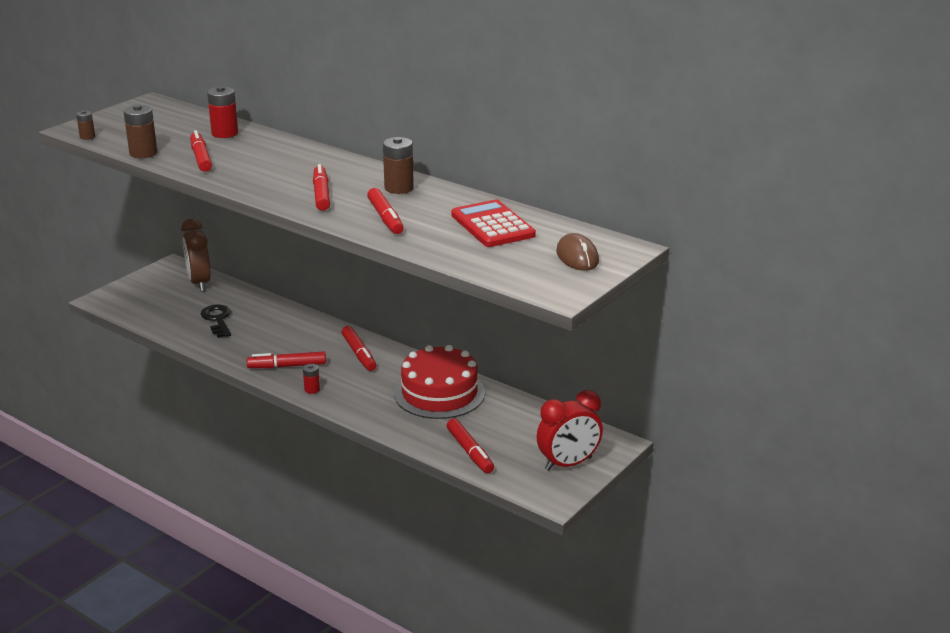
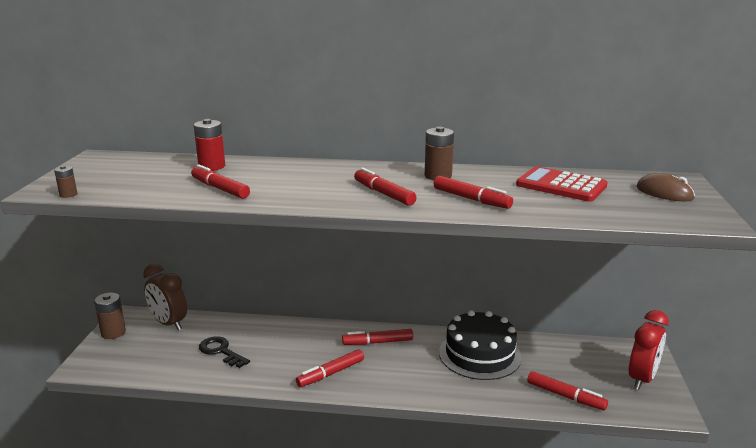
camera: 30 degrees left, 5 degrees down
brown battery [124,105,157,158] -> brown battery moved to [94,293,126,339]
red battery [303,364,320,394] -> none
red marker [342,326,376,371] -> red marker turned 135 degrees clockwise [342,329,413,345]
red cake [394,345,485,419] -> black cake [439,310,522,380]

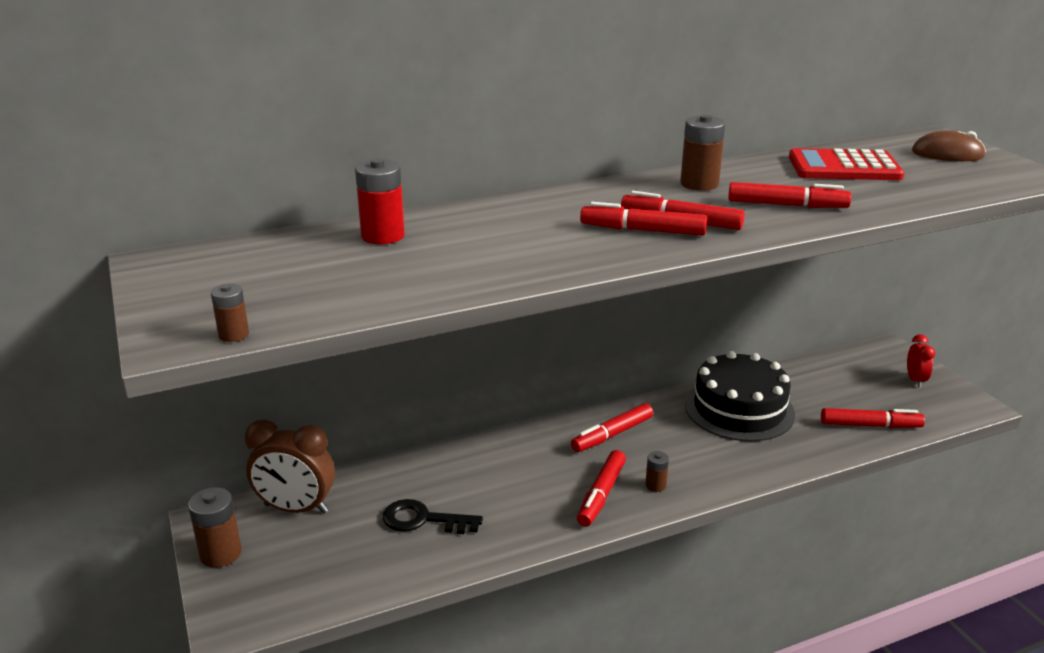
camera: 30 degrees left, 5 degrees up
red marker [191,164,250,199] -> red marker moved to [580,202,707,236]
red clock [629,310,669,390] -> red clock [907,334,935,388], size x0.55
none -> brown battery [645,451,669,492]

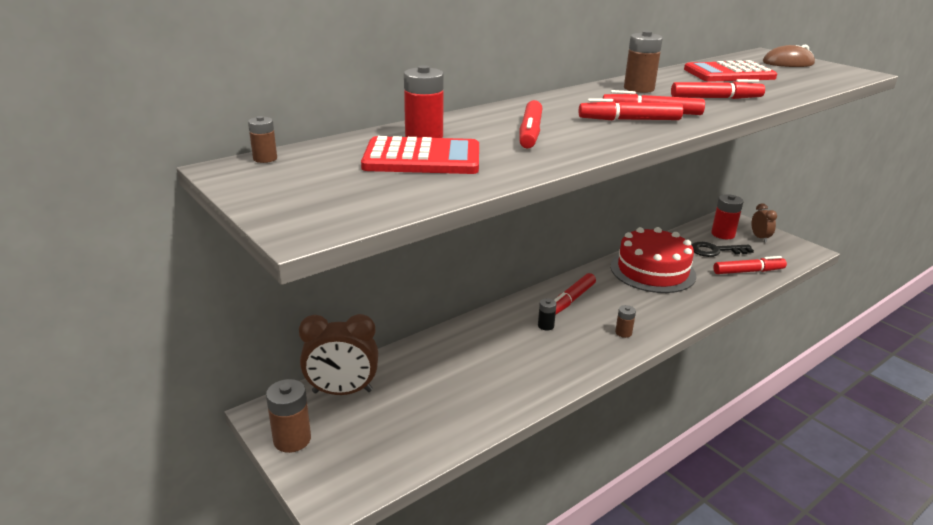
camera: 15 degrees left, 0 degrees up
brown battery [211,284,249,342] -> brown battery moved to [248,116,277,163]
black key [382,499,483,534] -> black key moved to [692,242,754,257]
red marker [577,450,626,526] -> red marker moved to [519,100,542,149]
black cake [685,351,795,441] -> red cake [611,227,696,293]
red clock [907,334,935,388] -> brown clock [751,203,777,243]
none -> red calculator [361,136,479,174]
none -> black battery [538,298,556,331]
none -> red battery [711,194,743,239]

